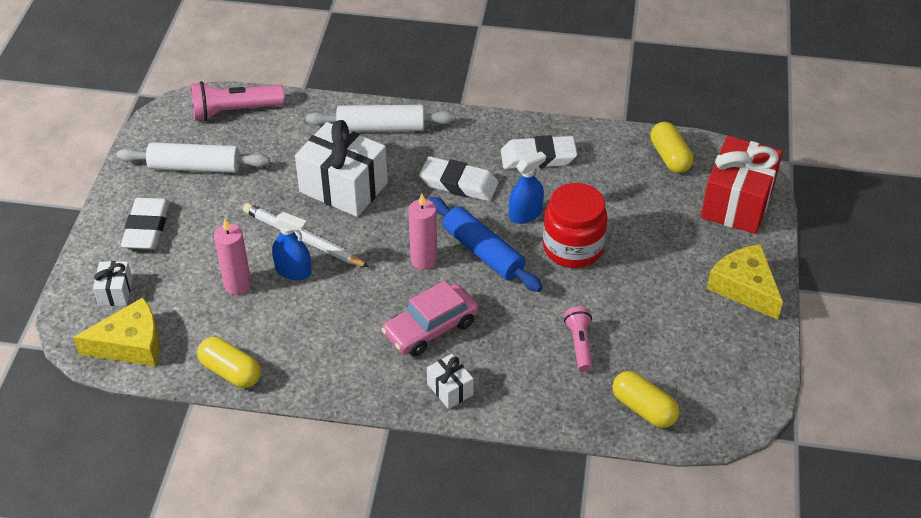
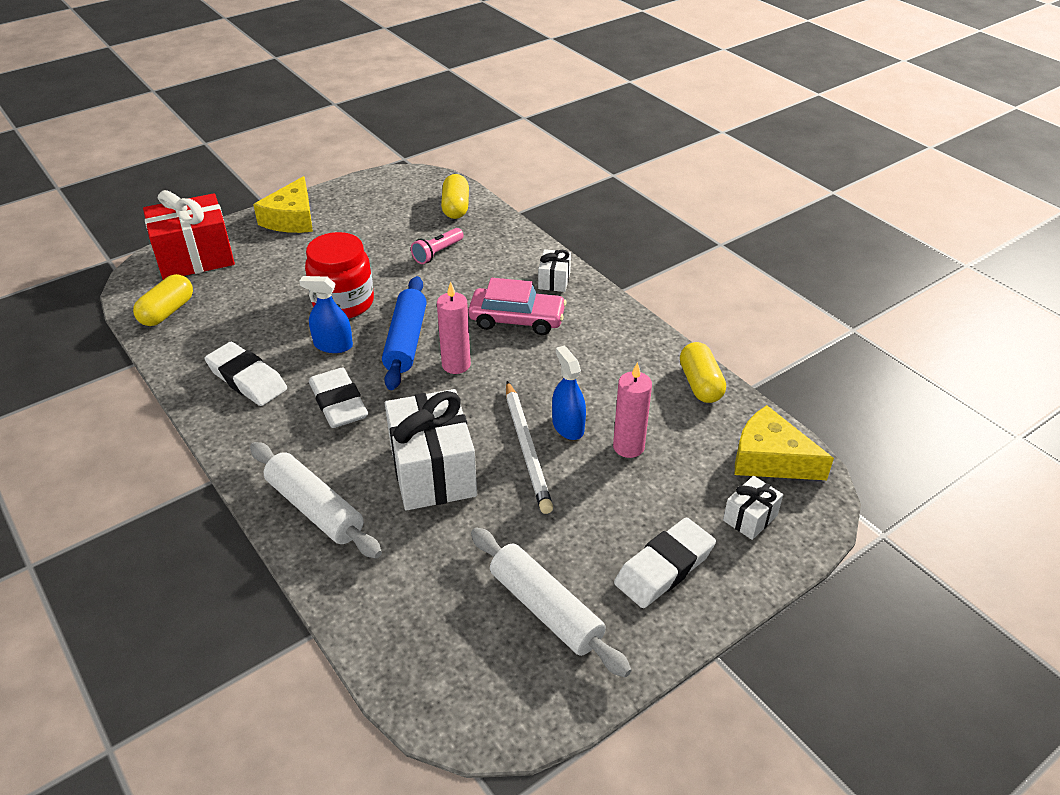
camera: 135 degrees left, 5 degrees down
pink flashlight [190,81,285,121] -> none

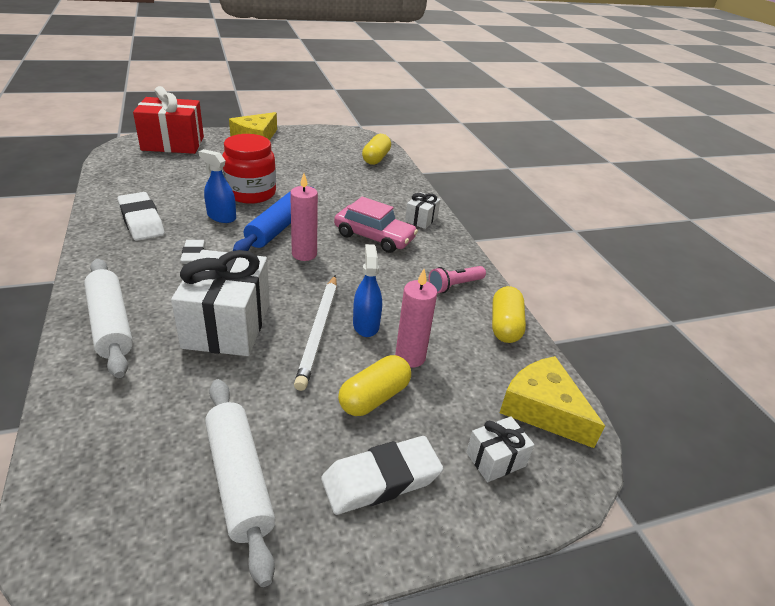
camera: 15 degrees right, 5 degrees down
yellow capsule [133,274,193,326] -> yellow capsule moved to [338,355,411,416]
white eraser [309,368,368,428] -> white eraser [180,240,206,264], size x0.58
pink flashlight [411,228,464,264] -> pink flashlight moved to [428,266,486,293]

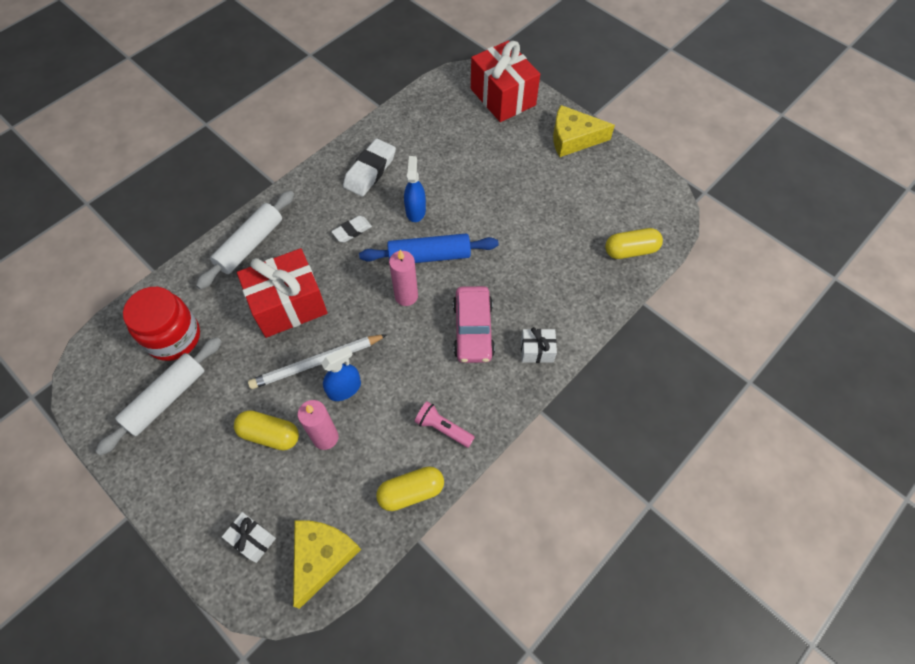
camera: 65 degrees right, 25 degrees up
white gift [171,250,270,356] -> red gift [237,248,328,338]
red jar [222,134,276,204] -> red jar moved to [123,287,200,361]
white eraser [321,436,443,515] -> none

